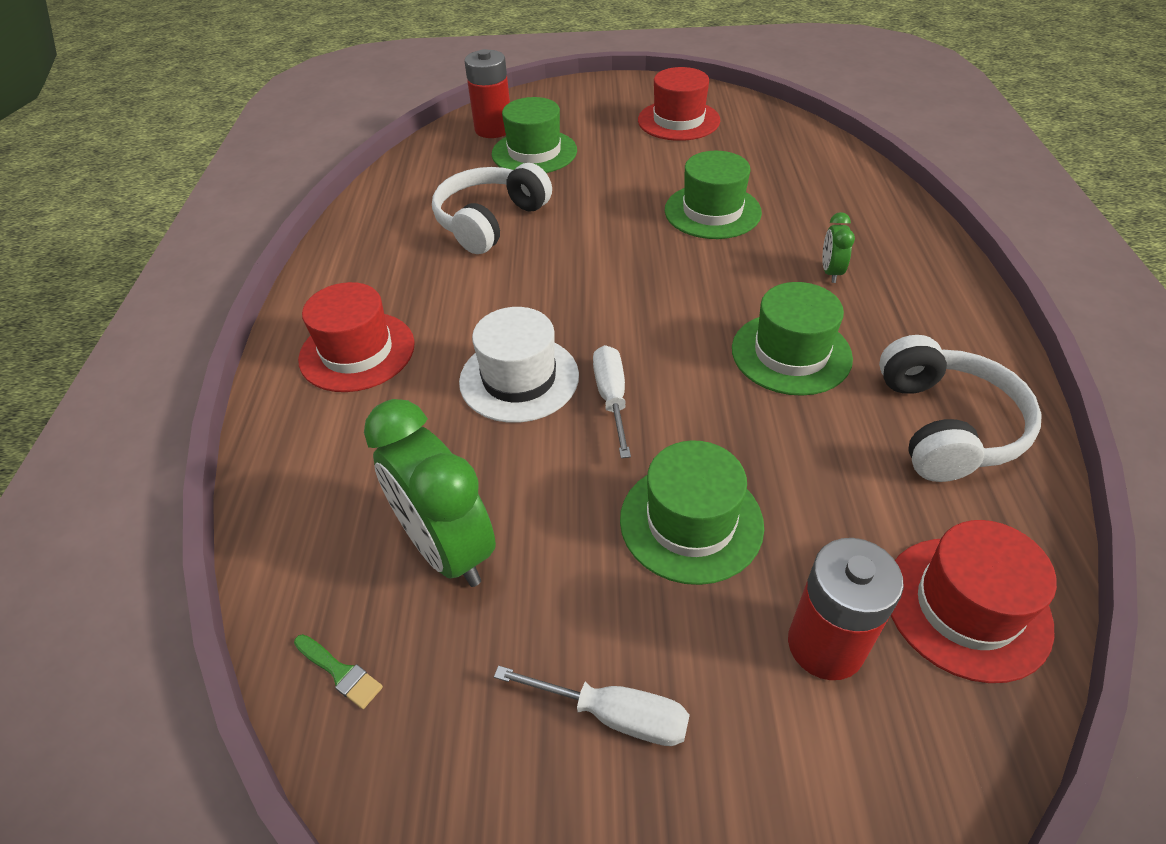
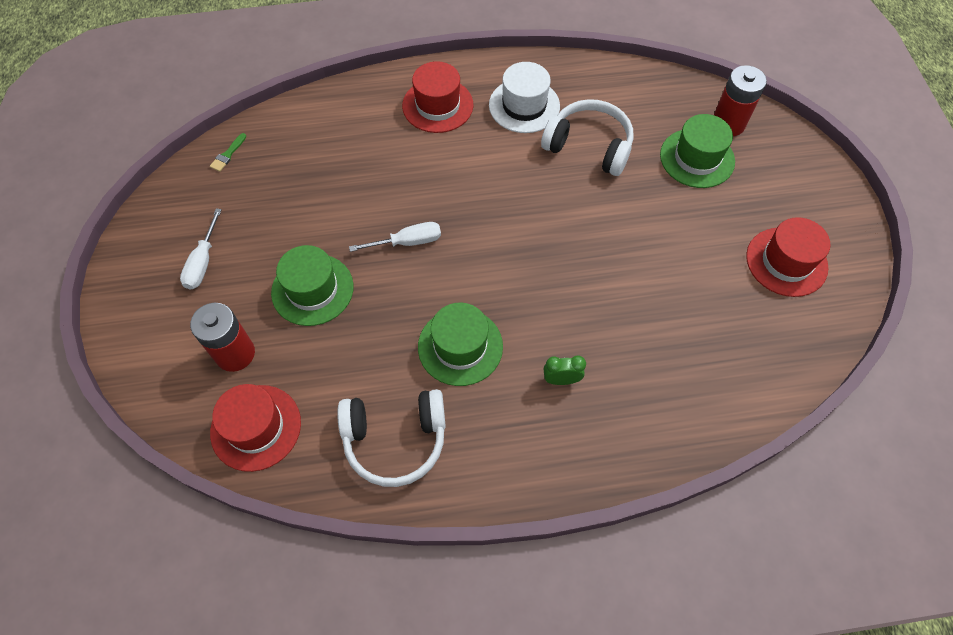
camera: 80 degrees right, 15 degrees up
green clock [364,399,496,587] -> none
white hat [459,307,579,423] -> white hat moved to [489,62,560,133]
green hat [665,151,762,239] -> none

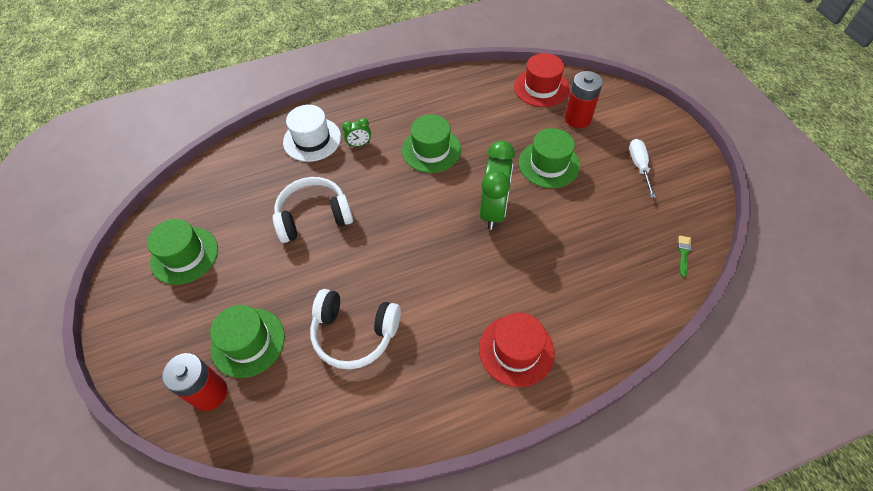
camera: 170 degrees right, 5 degrees down
white headphones [337,389,446,487] -> white headphones moved to [273,177,353,243]
white screwdriver [349,222,441,252] -> green clock [480,141,515,230]
white hat [489,62,560,133] -> white hat moved to [283,105,341,162]
red hat [746,217,830,297] -> green hat [147,219,218,285]

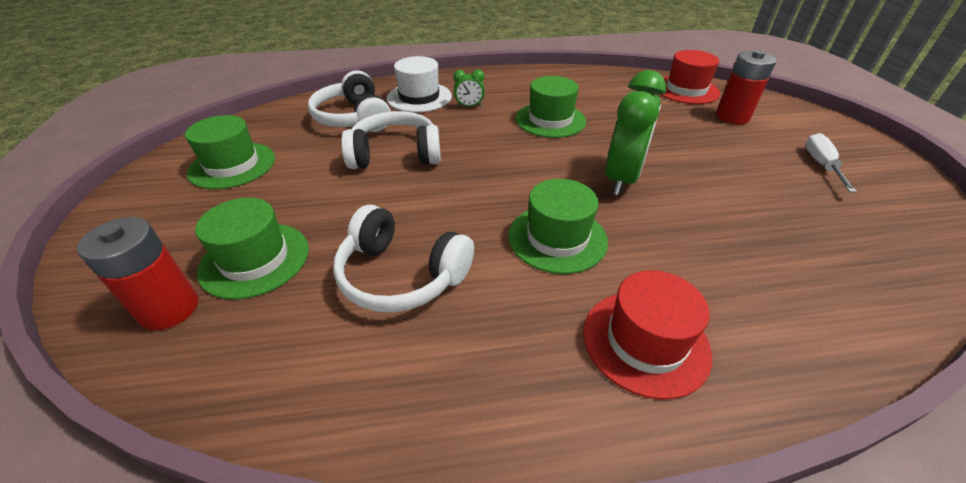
camera: 10 degrees right, 15 degrees down
green hat [519,128,580,188] -> green hat moved to [508,179,608,274]
green brush [678,235,691,277] -> none
none -> white headphones [308,70,391,132]

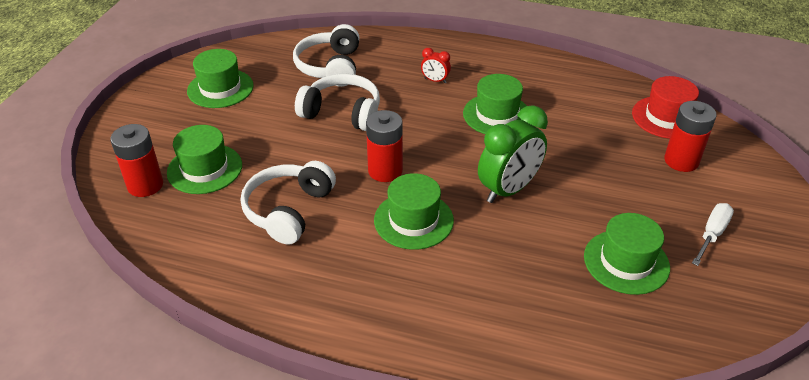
camera: 25 degrees right, 0 degrees up
white headphones [333,205,474,312] -> white headphones turned 60 degrees clockwise [241,161,336,244]
white hat [387,56,452,113] -> none
green clock [453,69,485,107] -> red clock [421,48,451,83]
red hat [583,270,712,400] -> none
none -> red battery [366,110,403,182]
none -> green hat [584,213,670,295]

